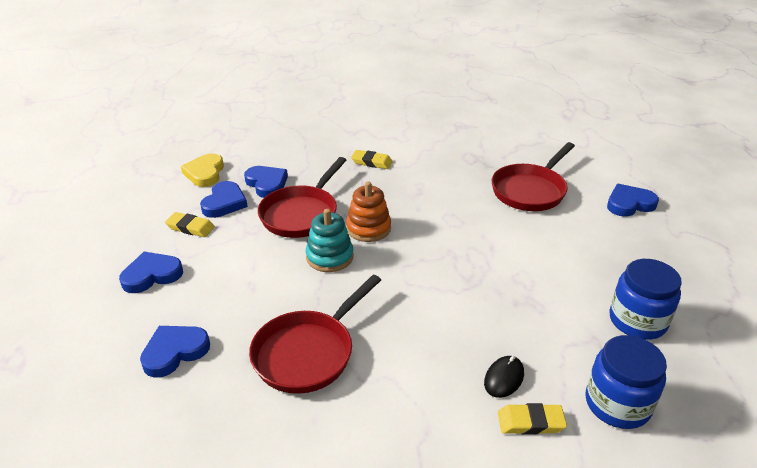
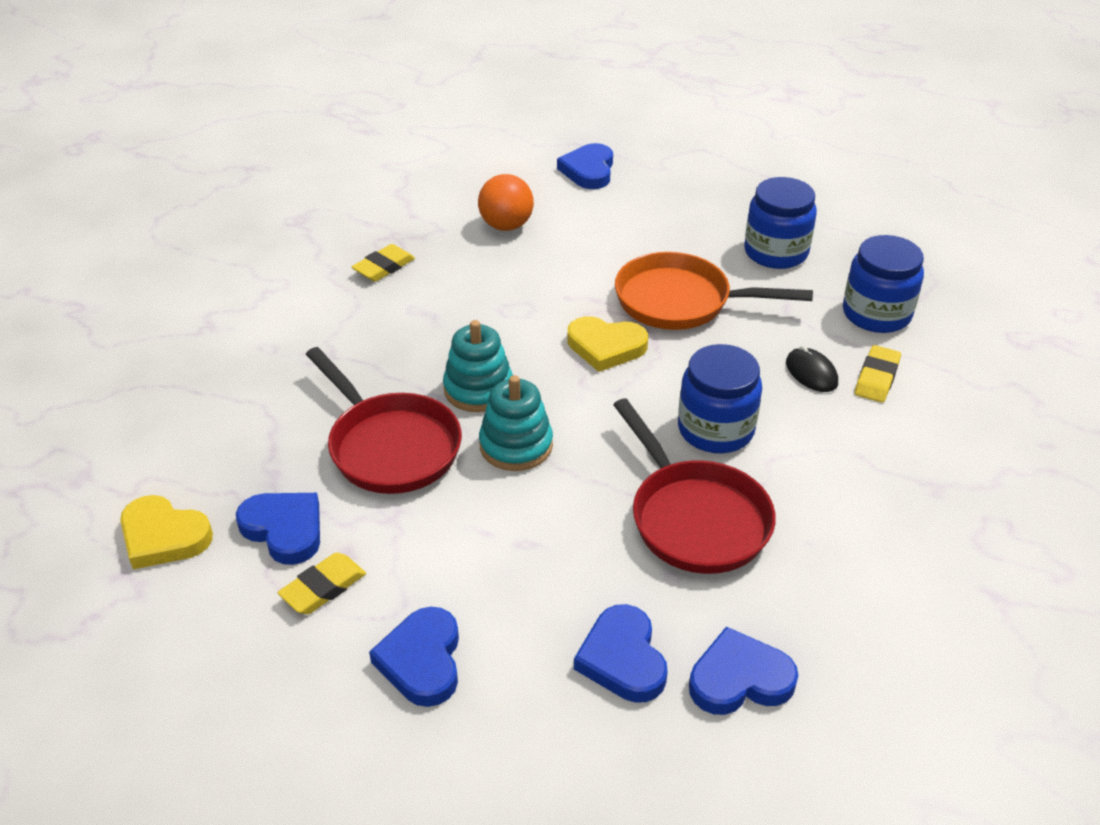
camera: 65 degrees left, 5 degrees up
blue heart [244,166,288,198] -> blue heart moved to [689,627,798,715]
orange stacking toy [346,181,391,242] -> turquoise stacking toy [443,320,513,412]
yellow eraser [351,150,393,169] -> yellow eraser moved to [352,244,415,282]
red pan [491,142,575,211] -> orange ball [478,174,534,231]
none -> yellow heart [568,316,648,372]
none -> orange pan [615,252,813,330]
none -> blue jar [678,344,762,453]

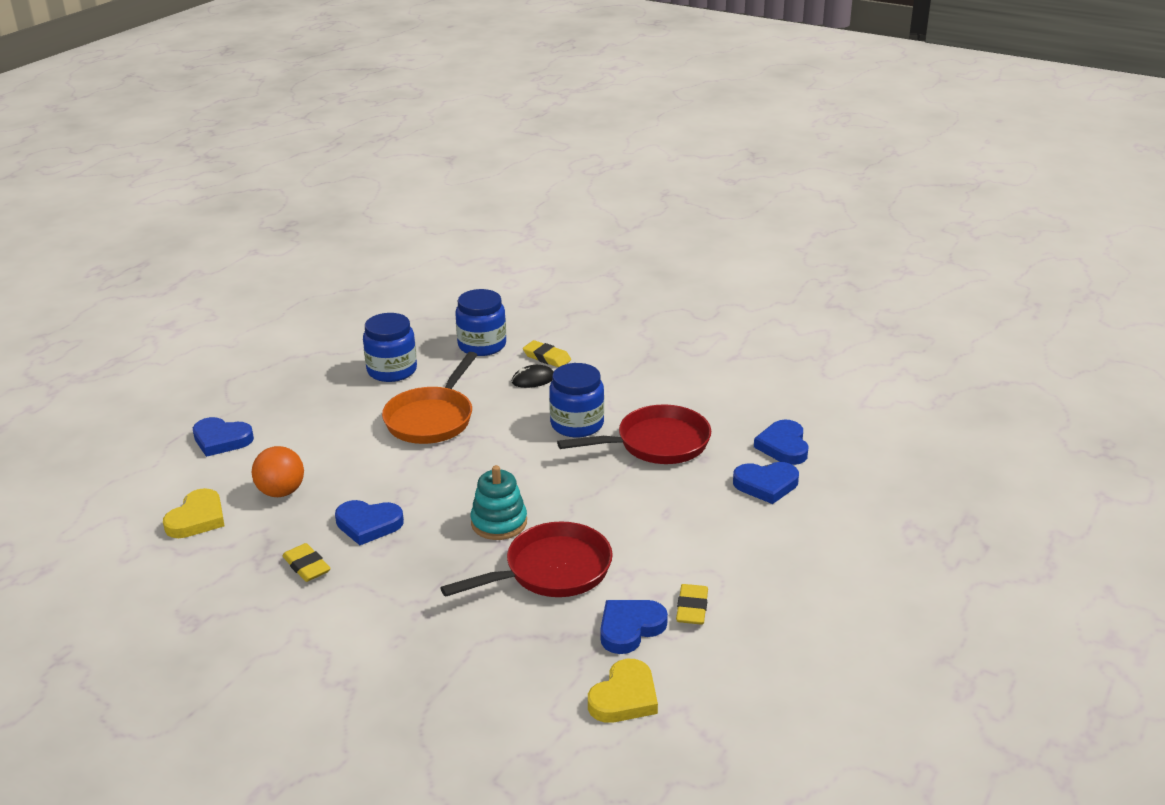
camera: 80 degrees left, 10 degrees down
yellow eraser [277,553,366,614] -> yellow eraser turned 45 degrees clockwise [676,584,708,625]
blue heart [369,607,459,707] -> blue heart moved to [335,500,404,545]
turquoise stacking toy [479,375,553,471] -> none
yellow heart [568,316,648,372] -> yellow heart moved to [163,488,225,538]

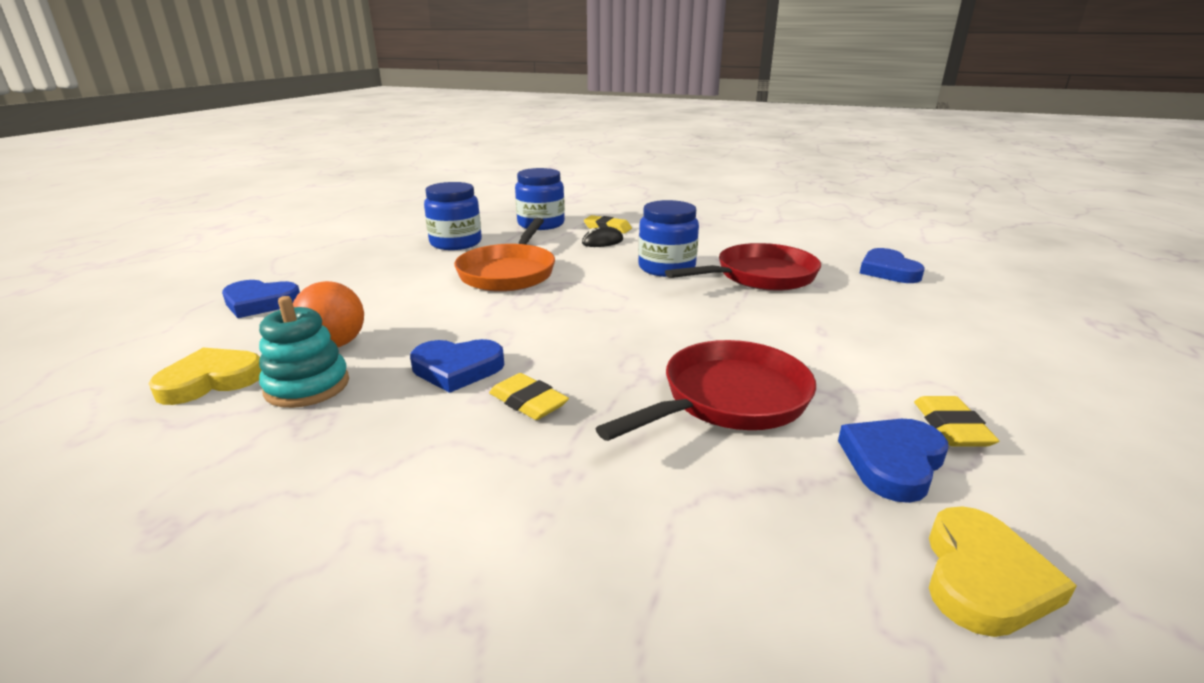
camera: 10 degrees left, 5 degrees down
yellow heart [163,488,225,538] -> yellow heart turned 135 degrees counterclockwise [148,348,262,405]
yellow eraser [282,543,331,582] -> yellow eraser moved to [489,373,569,420]
turquoise stacking toy [470,465,527,540] -> turquoise stacking toy moved to [259,296,349,408]
blue heart [733,462,799,504] -> none

